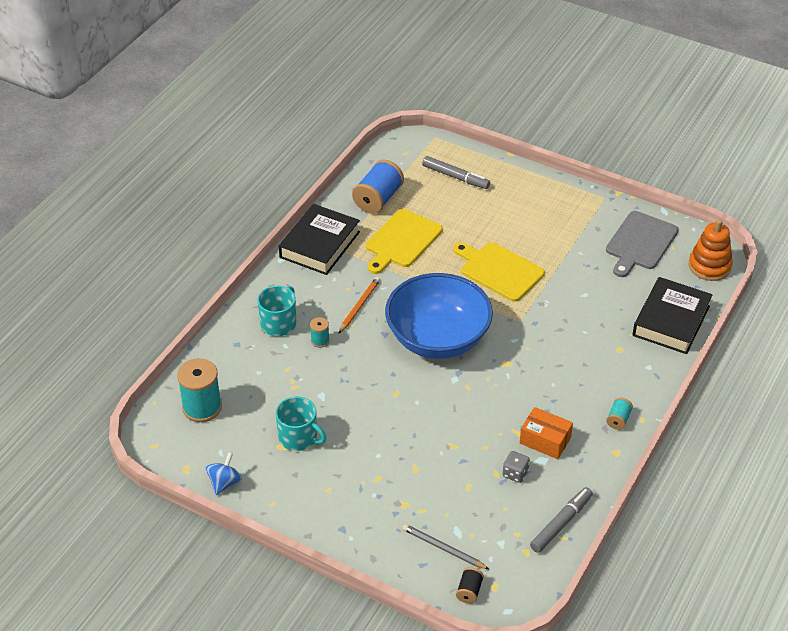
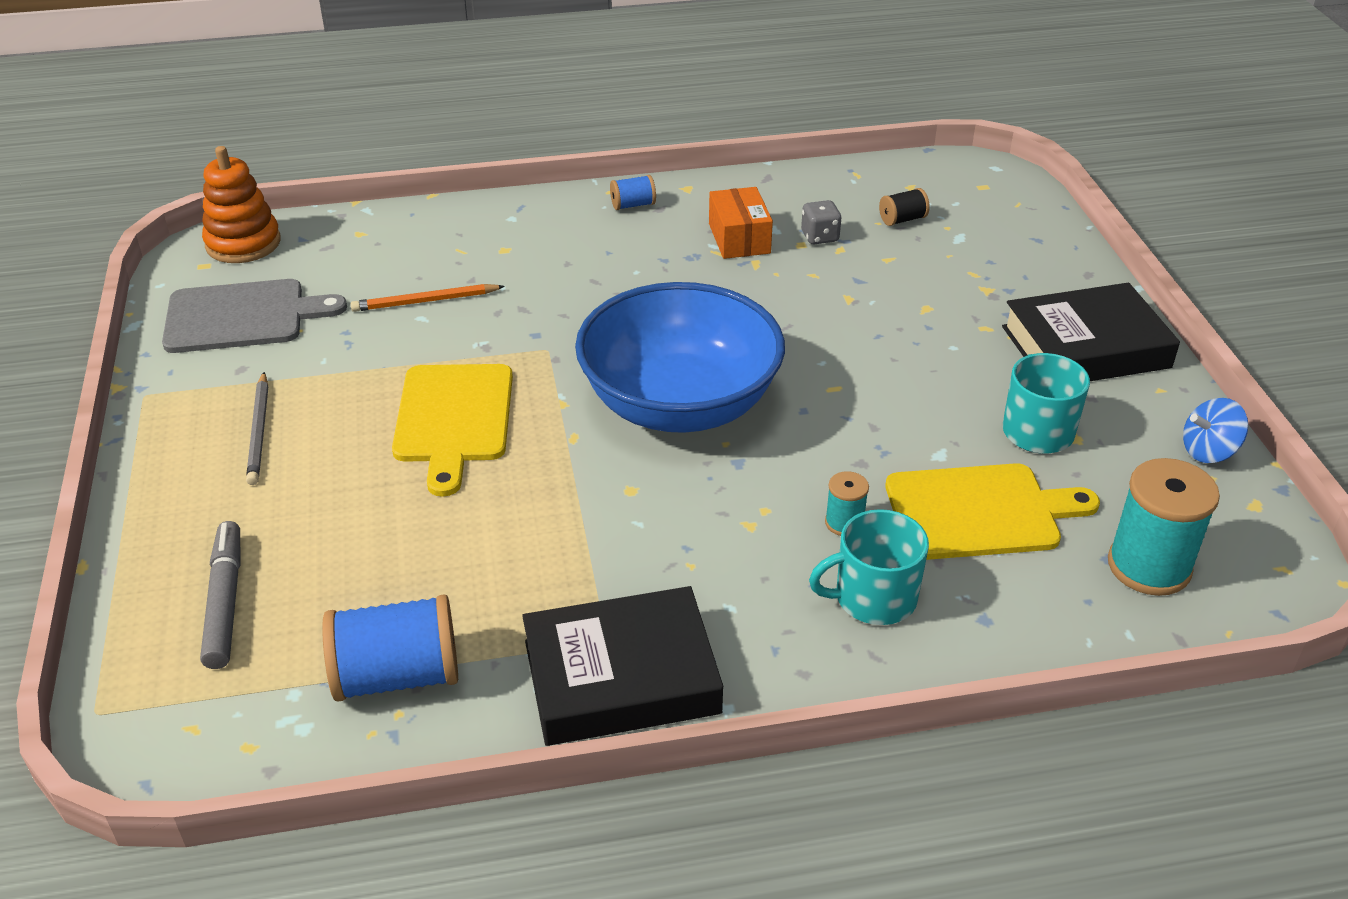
camera: 130 degrees left, 5 degrees down
orange pencil [338,277,380,334] -> orange pencil moved to [351,284,505,312]
yellow cutting board [366,209,443,274] -> yellow cutting board moved to [885,463,1100,560]
grey pencil [402,524,490,570] -> grey pencil moved to [246,372,268,485]
black spool [456,567,484,604] -> black spool moved to [879,188,930,226]
grey marker [530,487,593,553] -> none
turquoise spool [606,398,633,430] -> blue spool [610,175,656,210]
black book [632,277,712,354] -> black book moved to [1002,283,1180,381]

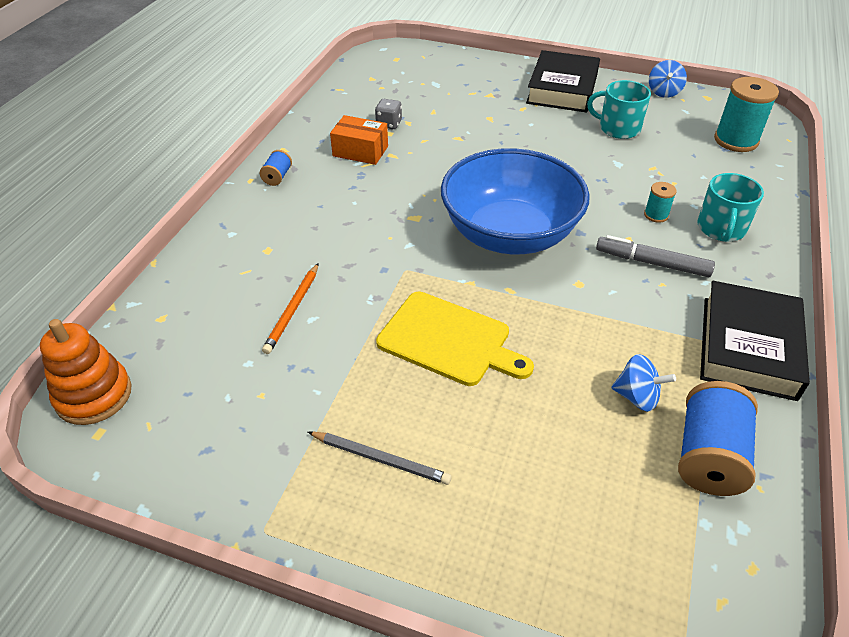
camera: 60 degrees left, 5 degrees up
grey cutting board [162,279,347,353] -> none
grey marker [200,521,241,669] -> grey marker moved to [596,235,715,277]
black spool [879,188,930,226] -> none
yellow cutting board [885,463,1100,560] -> none
none -> blue spinning top [611,354,676,412]

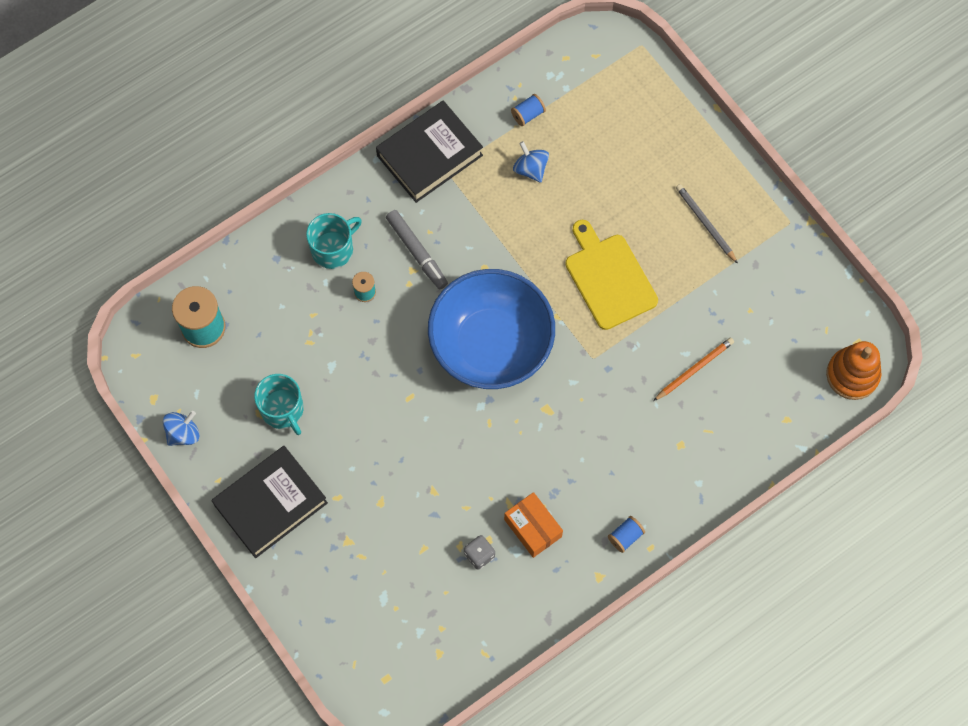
camera: 145 degrees left, 25 degrees up
blue spool [678,381,758,496] -> blue spool [511,94,546,126], size x0.50

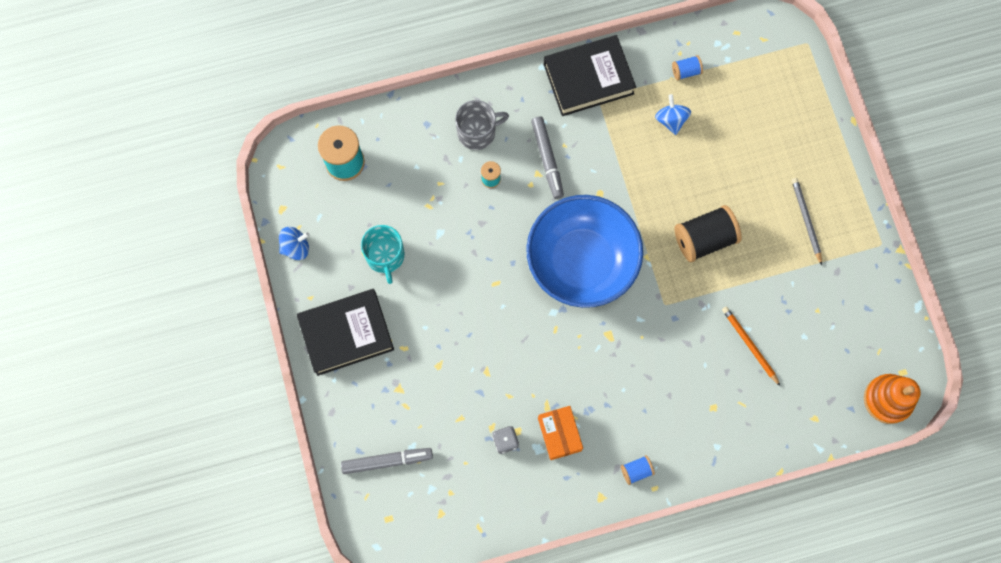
camera: 20 degrees right, 5 degrees up
turquoise mug [306,213,362,269] -> grey mug [455,100,509,150]
yellow cutting board [565,220,658,330] -> black spool [674,205,742,262]
orange pencil [653,337,734,401] -> orange pencil turned 105 degrees counterclockwise [722,307,780,386]
none -> grey marker [341,448,433,474]

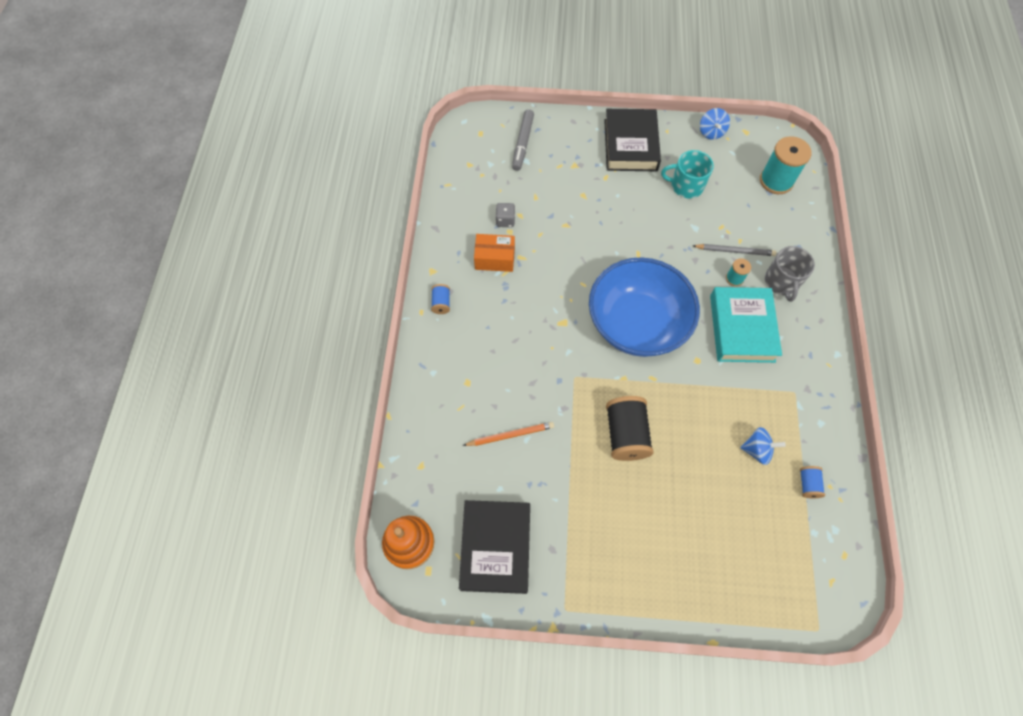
camera: 110 degrees right, 10 degrees down
grey marker [531,117,564,199] -> turquoise book [710,287,782,363]
black book [544,35,636,116] -> black book moved to [459,500,530,594]
grey pencil [792,178,822,265] -> grey pencil moved to [693,244,776,256]

